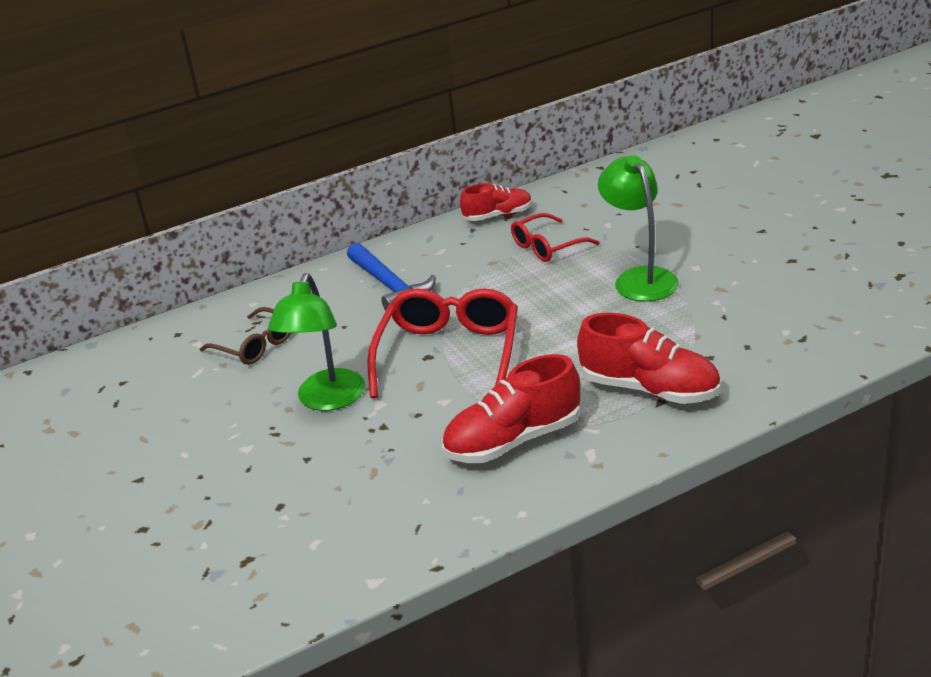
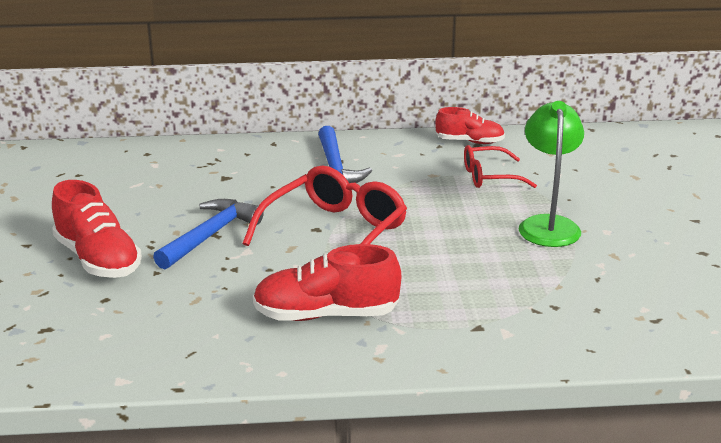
camera: 20 degrees right, 5 degrees down
brown glasses [200,307,291,365] -> none
green lamp [268,273,365,411] -> blue hammer [153,199,264,269]
red shoe [577,313,720,404] -> red shoe moved to [52,180,142,278]

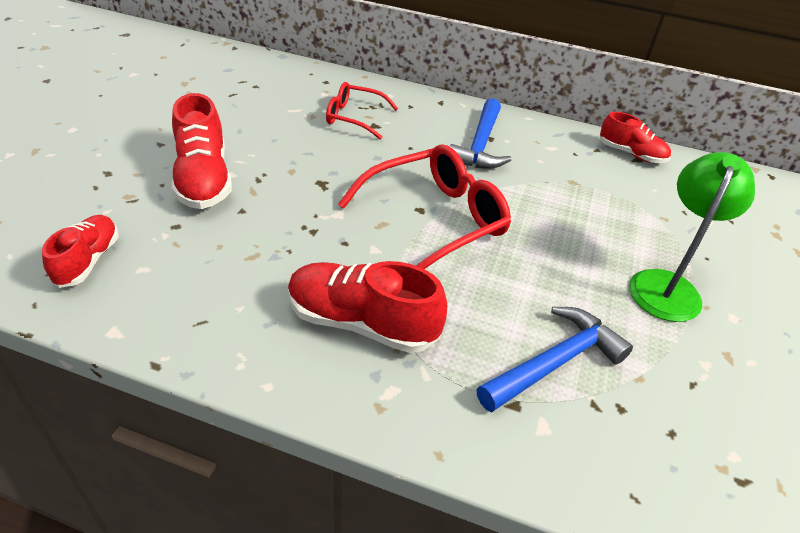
camera: 20 degrees right, 15 degrees up
blue hammer [153,199,264,269] -> blue hammer moved to [477,307,633,412]
red glasses [464,145,537,188] -> red glasses moved to [326,82,398,140]
none -> red shoe [42,215,118,288]

